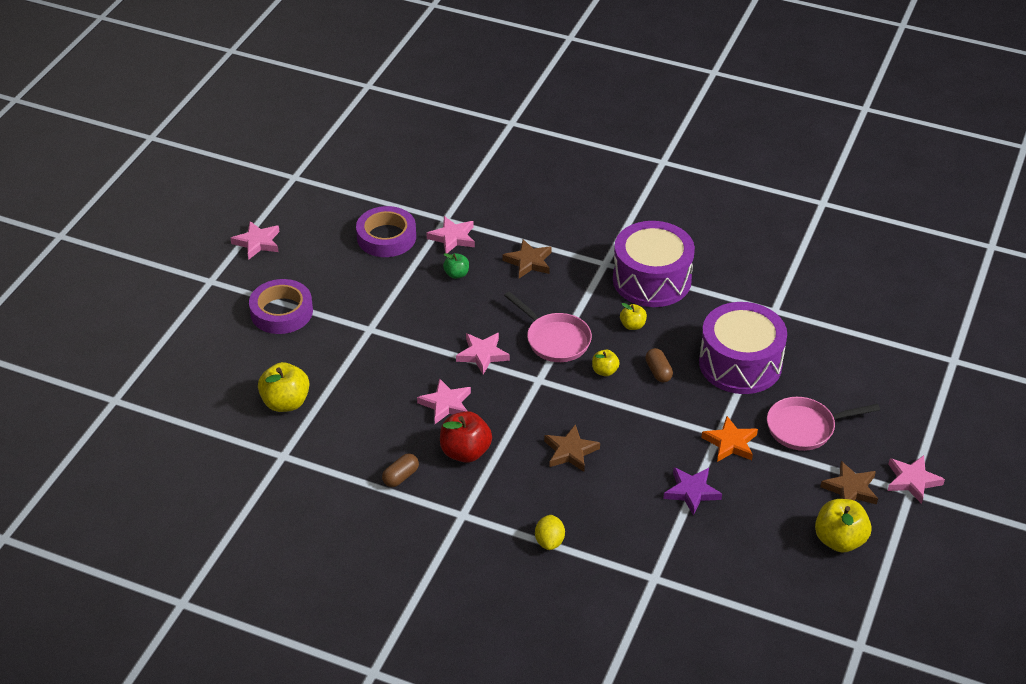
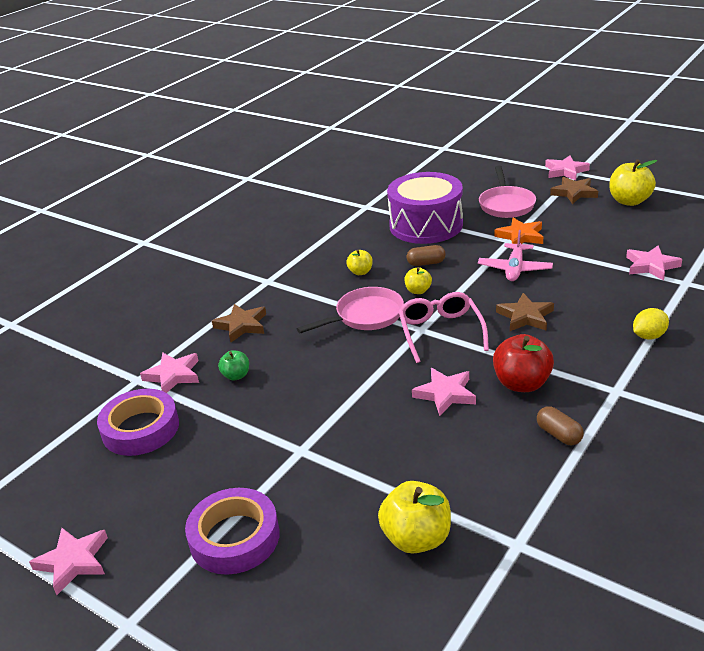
camera: 75 degrees left, 10 degrees down
pink star [456,333,510,375] -> pink star moved to [626,245,682,281]
yellow lemon [535,515,565,550] -> yellow lemon turned 45 degrees counterclockwise [633,308,669,340]
purple drum [613,221,695,307] -> none
purple star [663,467,722,516] -> none
none -> pink glasses [399,292,489,363]
none -> pink plane [478,230,553,281]

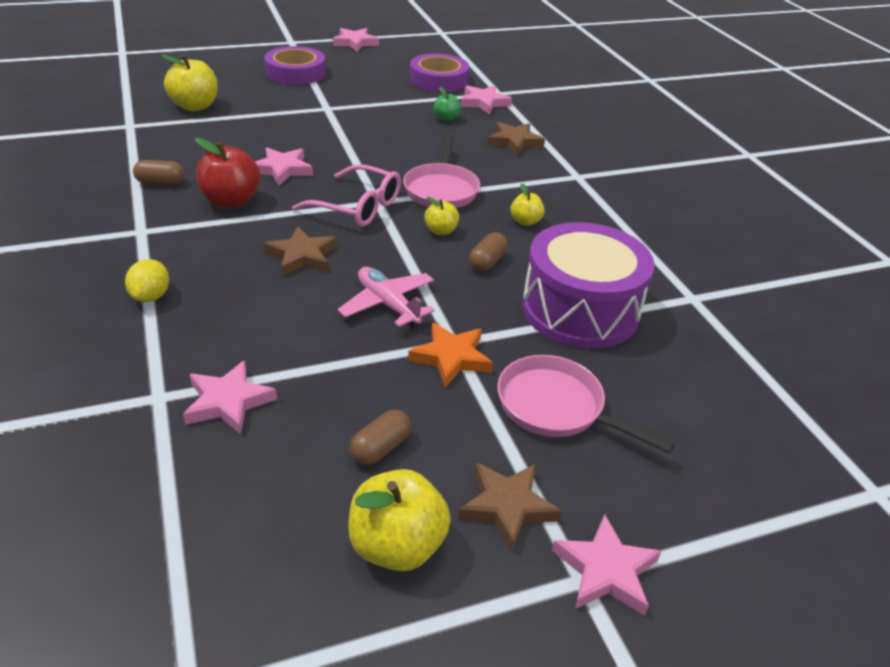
camera: 120 degrees right, 5 degrees up
none -> brown capsule [350,409,411,465]

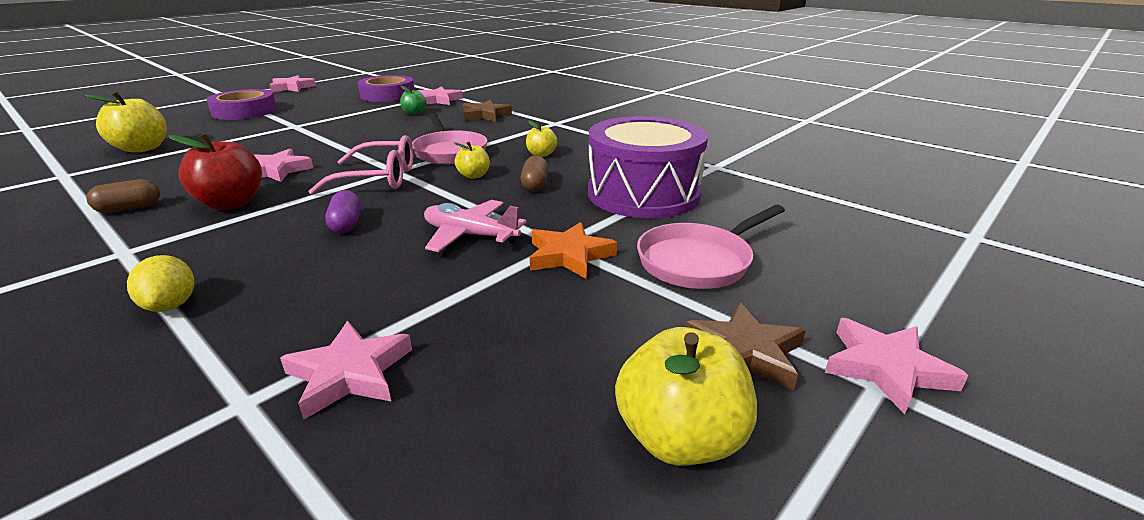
camera: 25 degrees left, 10 degrees down
brown star [263,226,337,276] -> purple capsule [325,190,361,233]
brown capsule [350,409,411,465] -> none
pink pan [497,355,675,453] -> pink pan turned 45 degrees counterclockwise [637,205,785,289]

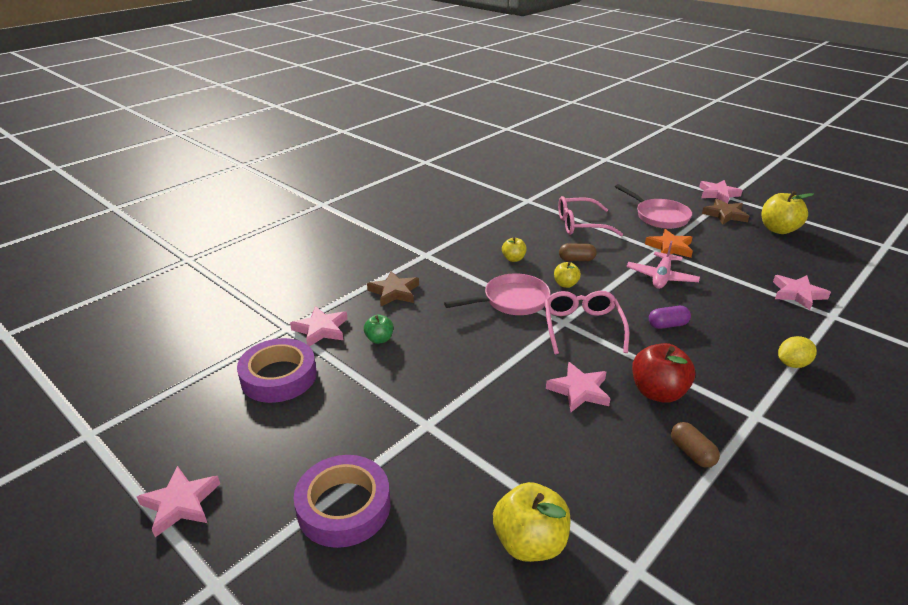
camera: 90 degrees left, 5 degrees up
purple drum [588,116,708,218] -> pink glasses [558,196,623,236]

